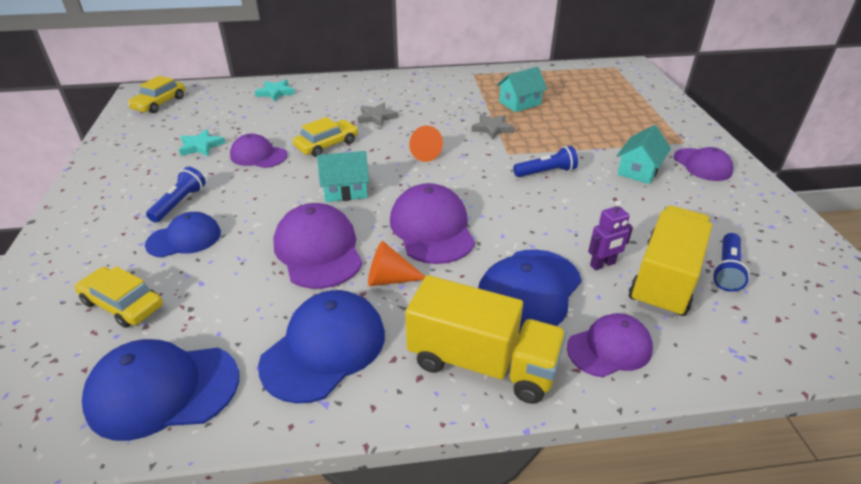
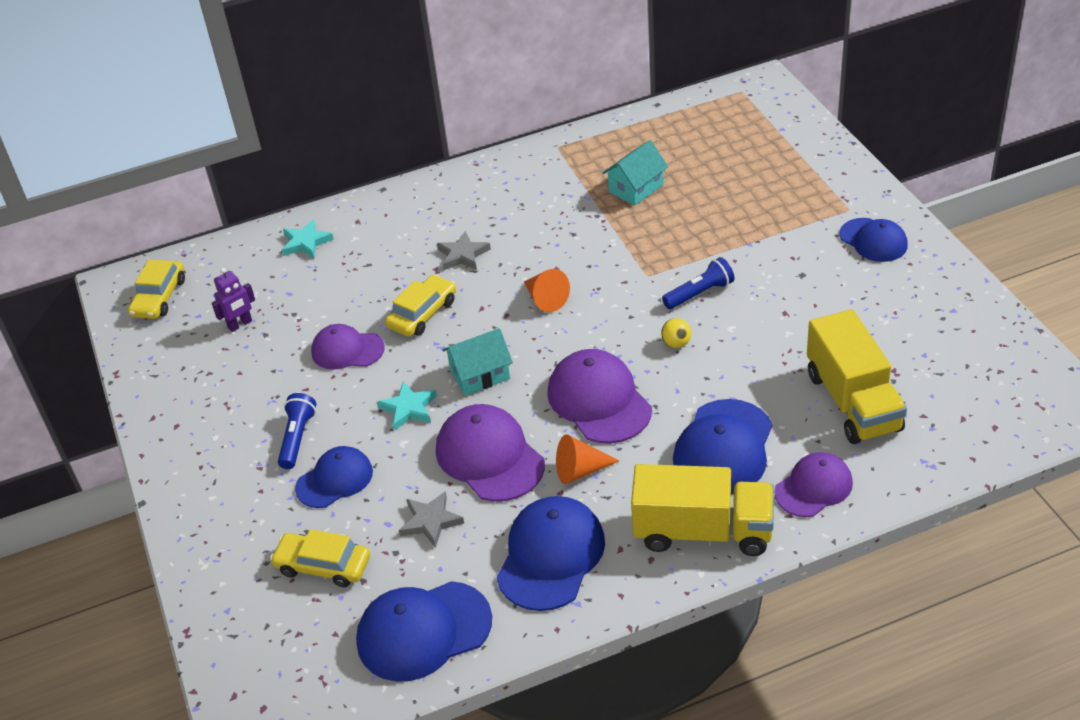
camera: 10 degrees left, 5 degrees up
turquoise star [179,129,225,156] -> turquoise star moved to [377,381,437,431]
grey star [471,114,515,139] -> grey star moved to [399,491,464,548]
purple robot [588,200,633,270] -> purple robot moved to [212,268,255,332]
turquoise house [617,125,671,184] -> none
yellow truck [629,206,712,318] -> yellow truck turned 150 degrees clockwise [807,309,907,444]
purple cap [674,147,733,181] -> blue cap [839,218,908,262]
blue flashlight [712,233,750,292] -> none
none -> yellow ball [661,318,691,348]

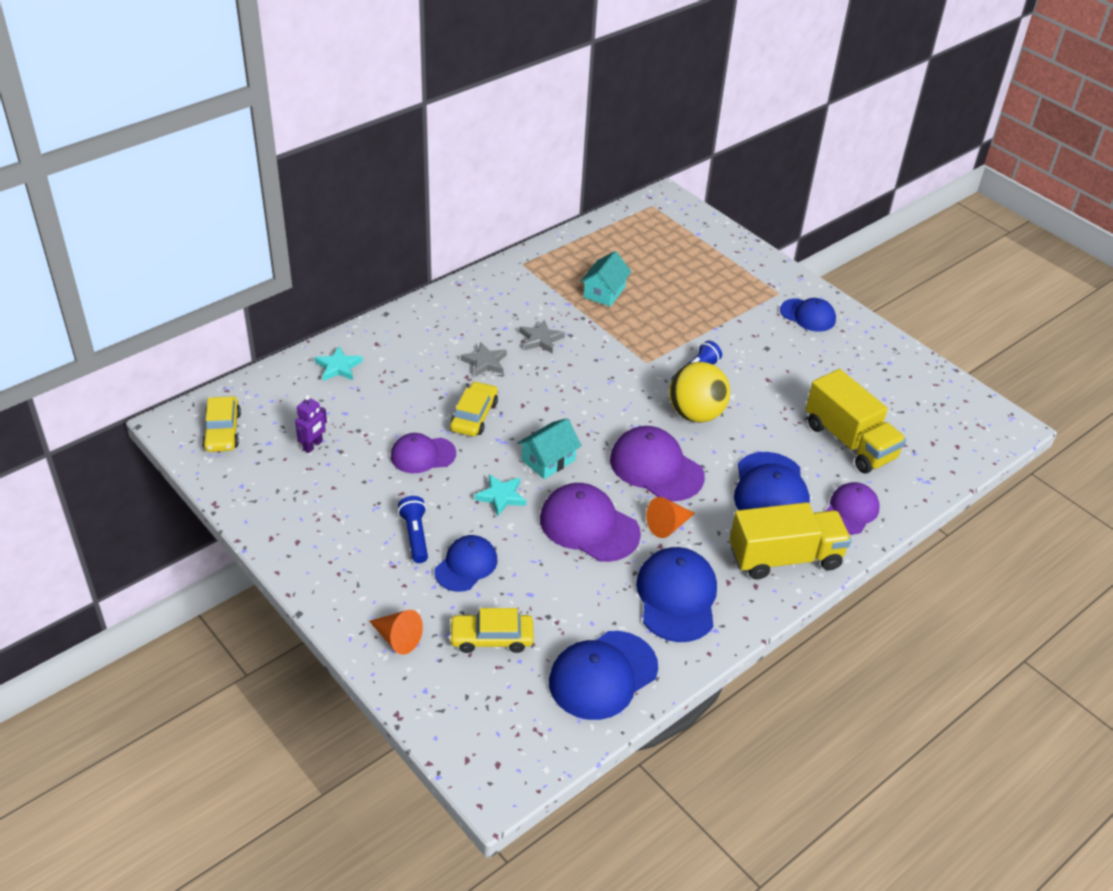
camera: 25 degrees left, 0 degrees up
grey star [399,491,464,548] -> grey star moved to [519,319,565,354]
orange cone [524,269,570,312] -> orange cone moved to [369,610,423,655]
yellow ball [661,318,691,348] -> yellow ball [669,362,730,423], size x2.44

